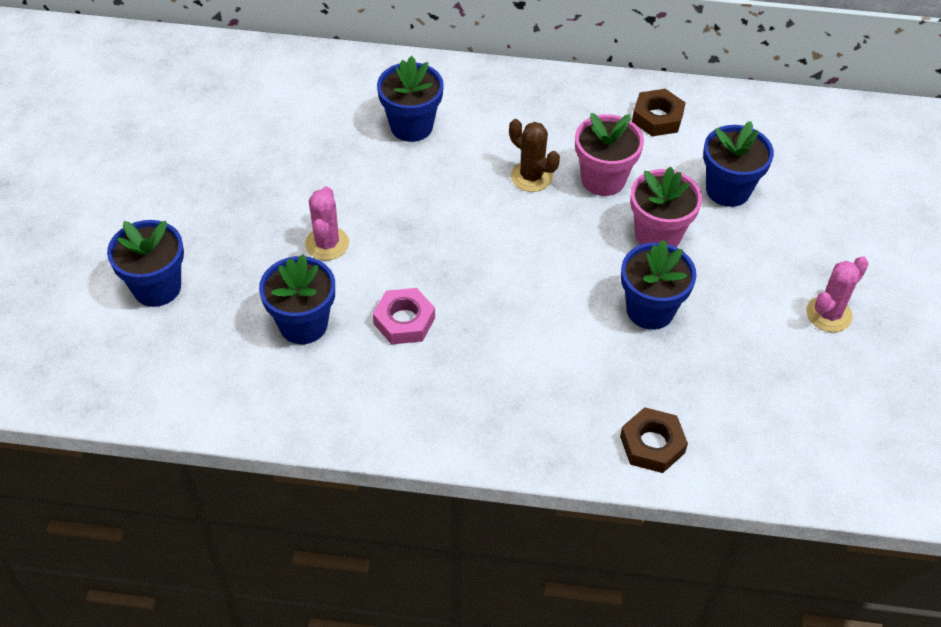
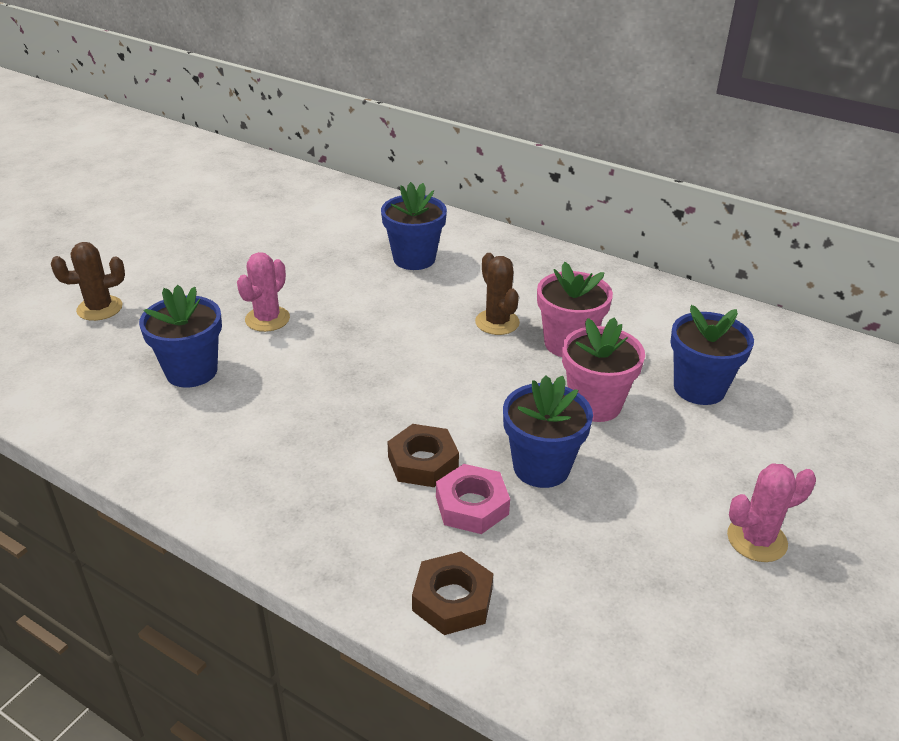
camera: 25 degrees right, 15 degrees down
blue flower pot [107,220,184,307] -> brown cactus [51,242,125,321]
pink nut [373,288,435,344] -> pink nut moved to [436,464,510,534]
brown nut [632,89,686,136] -> brown nut moved to [388,424,459,487]

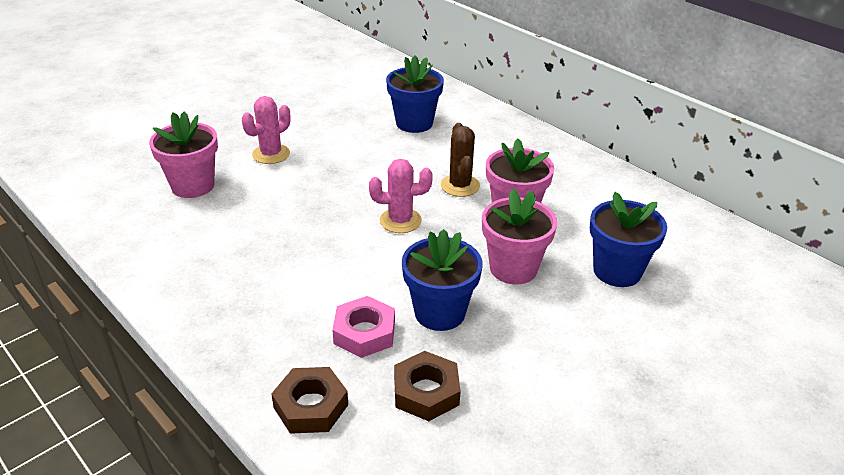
camera: 15 degrees right, 0 degrees up
brown cactus [51,242,125,321] -> none
blue flower pot [139,285,222,388] -> pink flower pot [149,111,218,198]
brown nut [388,424,459,487] -> brown nut moved to [394,351,461,421]
pink cactus [727,463,816,562] -> pink cactus moved to [369,159,433,233]

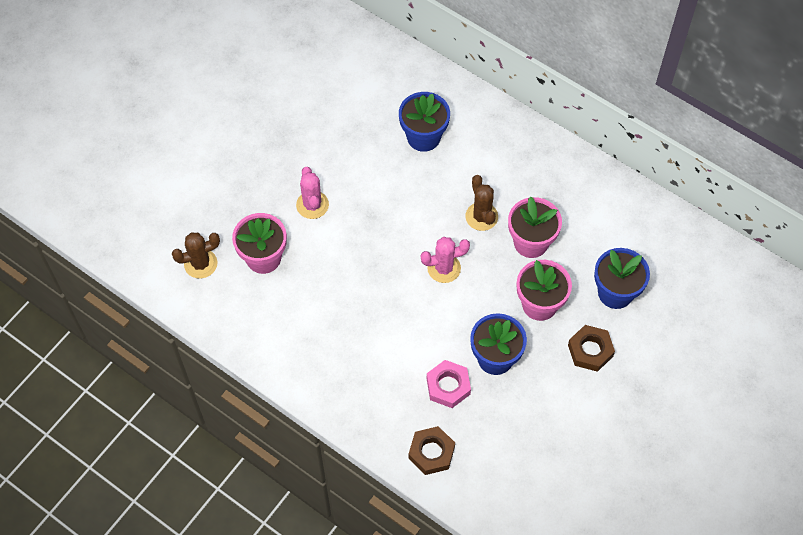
camera: 10 degrees left, 25 degrees up
pink cactus [242,96,291,164] -> pink cactus turned 45 degrees counterclockwise [296,167,329,219]
brown nut [394,351,461,421] -> brown nut moved to [568,325,615,372]
none -> brown cactus [172,232,220,278]

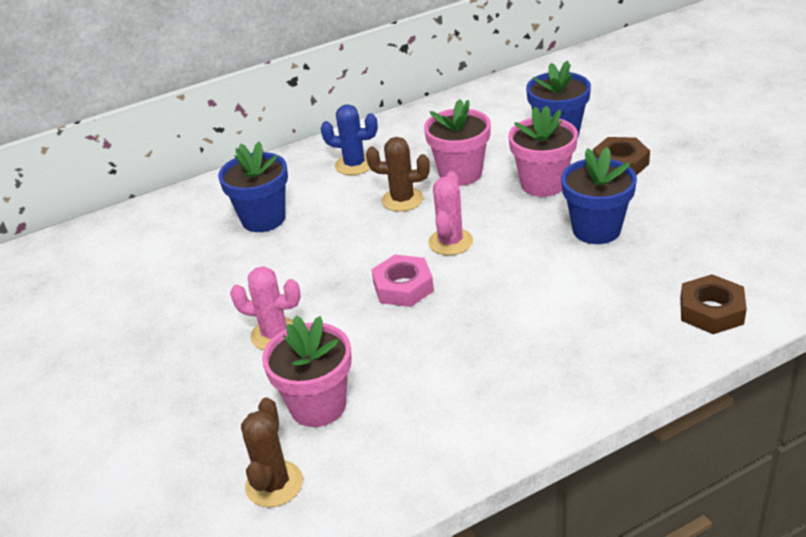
camera: 60 degrees left, 25 degrees down
pink nut [427,360,471,408] -> pink nut moved to [371,255,434,307]
none -> blue cactus [321,104,378,175]

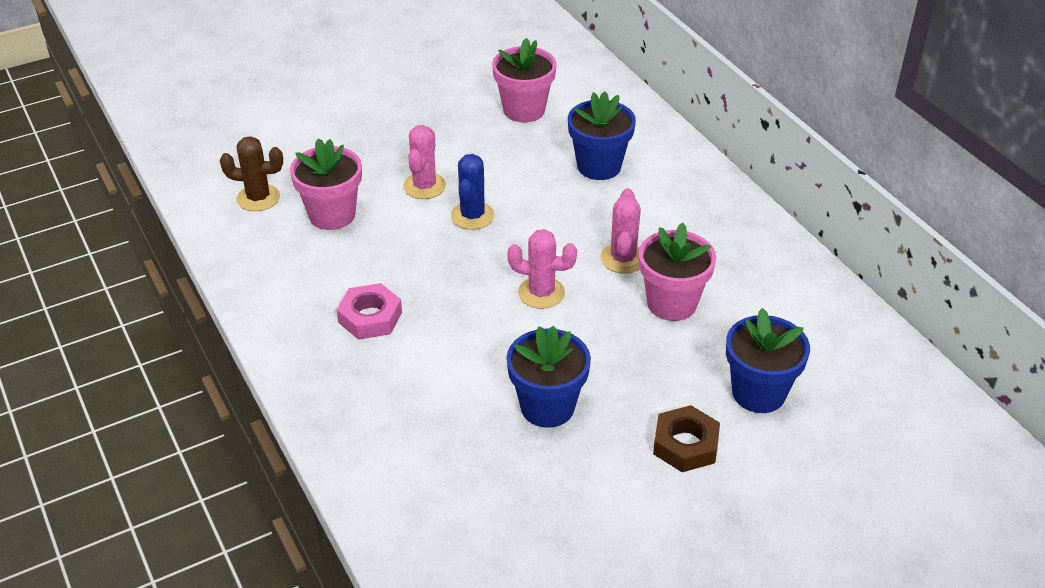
camera: 85 degrees right, 5 degrees up
blue cactus [321,104,378,175] -> blue cactus moved to [451,154,494,230]
brown cactus [366,137,430,212] -> pink cactus [600,188,641,274]
pink nut [371,255,434,307] -> pink nut moved to [337,283,402,340]
pink flower pot [508,106,578,197] -> pink flower pot moved to [492,38,557,122]
brown nut [680,274,747,334] -> none

